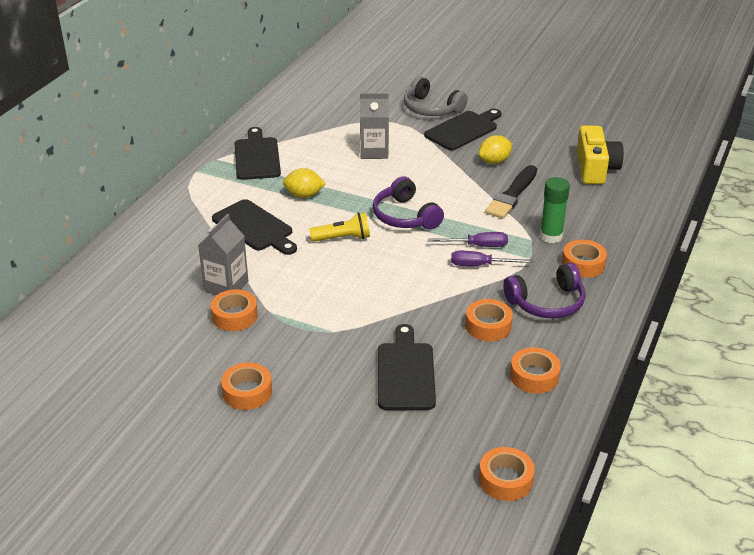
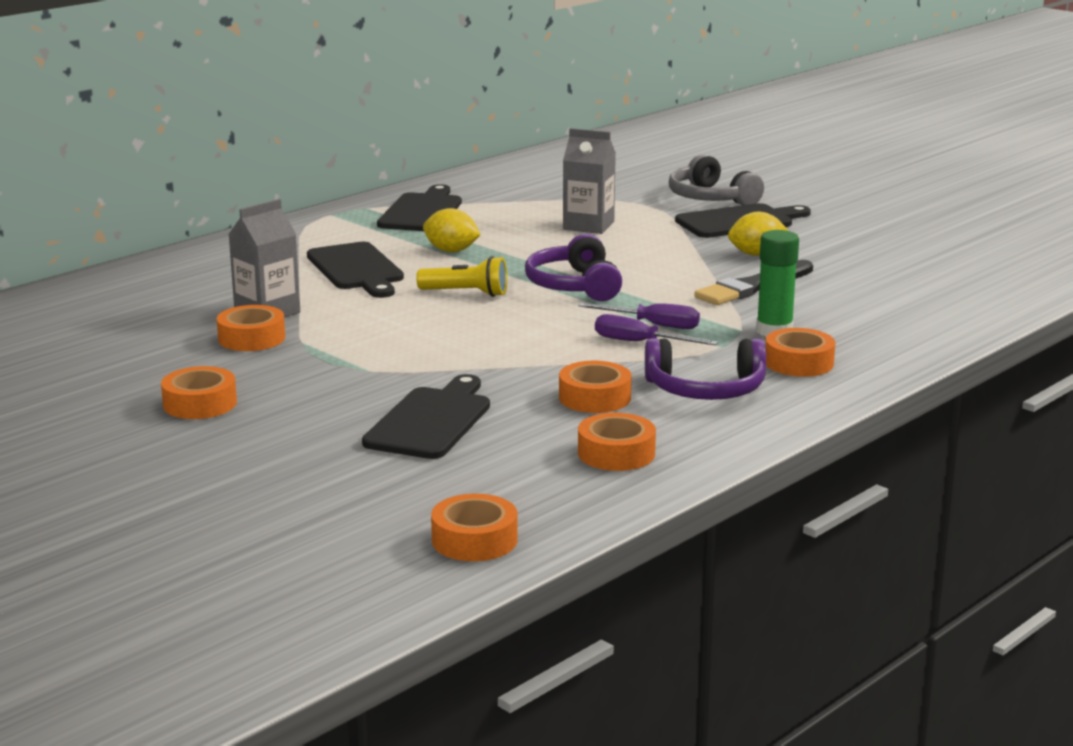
camera: 20 degrees right, 15 degrees down
yellow camera [577,125,624,184] -> none

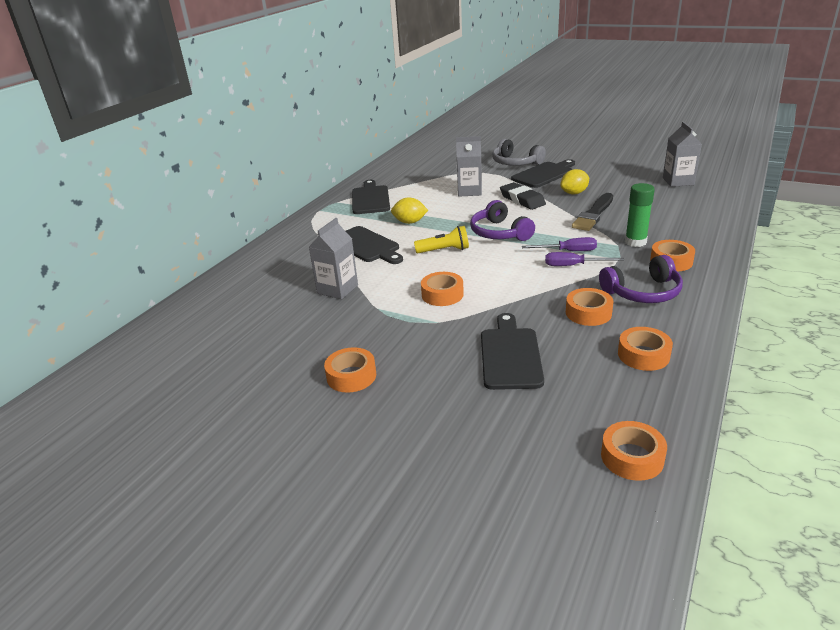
camera: 15 degrees left, 10 degrees up
orange tape [217,305,285,351] -> orange tape moved to [421,272,464,306]
none -> black eraser [500,182,546,210]
none -> grey carton [663,122,702,187]

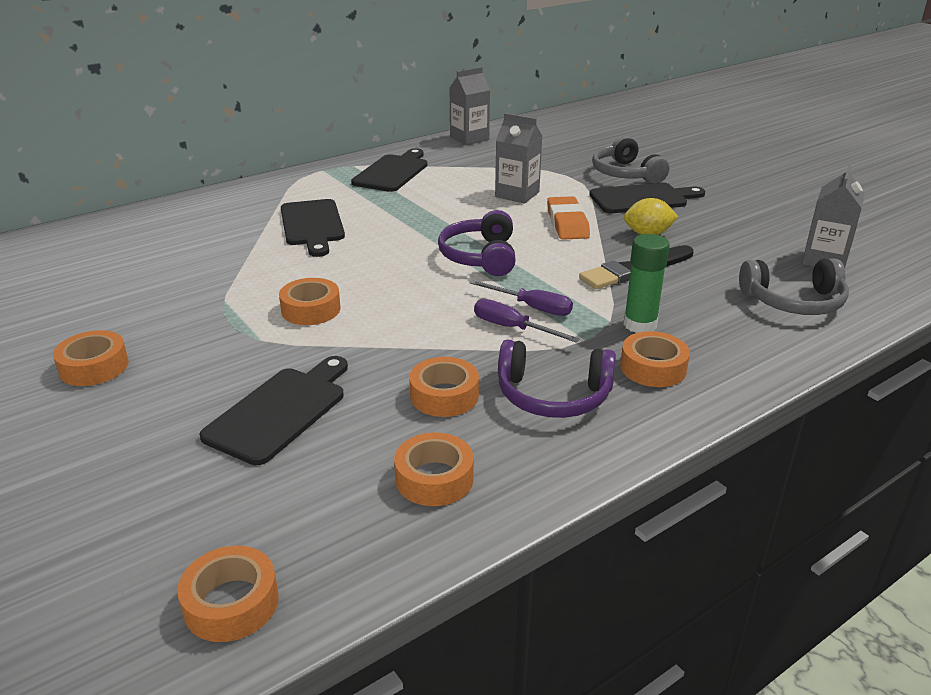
camera: 25 degrees right, 0 degrees up
grey carton [309,218,358,299] -> grey carton moved to [449,67,490,145]
yellow lemon [391,197,428,224] -> none
yellow flashlight [414,226,469,253] -> none
black eraser [500,182,546,210] -> orange eraser [547,196,590,240]
none -> grey headphones [739,258,849,315]

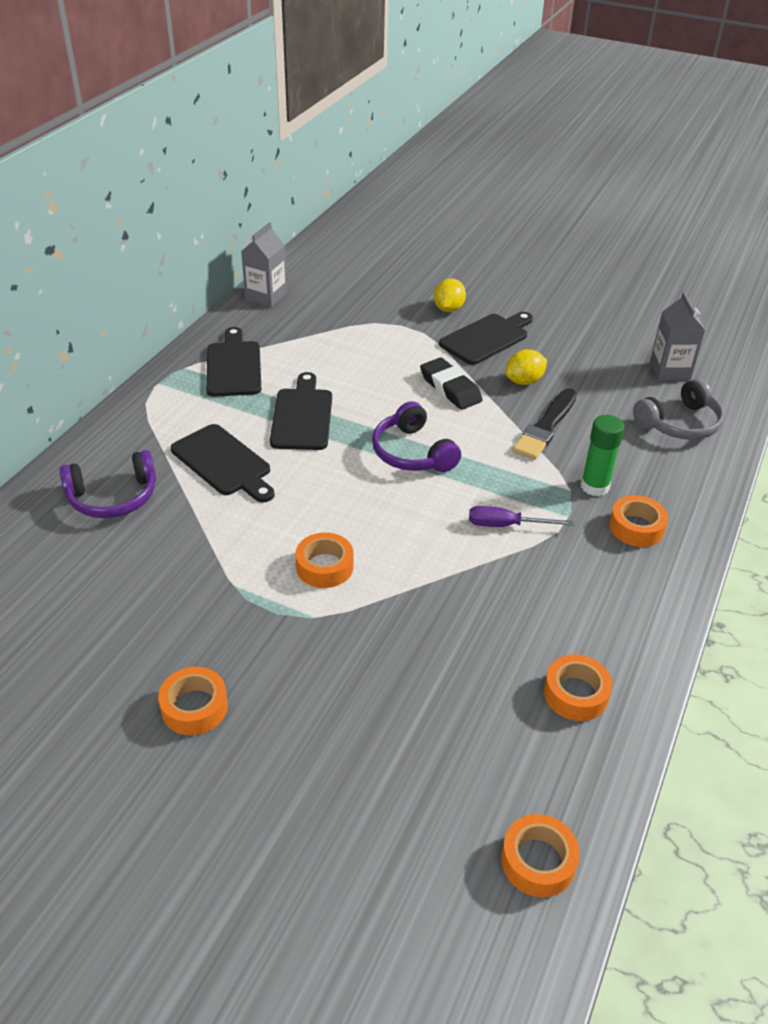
camera: 30 degrees left, 10 degrees up
black cutting board [199,356,348,465] -> black cutting board moved to [270,372,332,450]
orange tape [409,357,479,417] -> none
purple screwdriver [470,280,573,316] -> none
grey carton [495,113,542,203] -> none
purple headphones [498,340,616,418] -> purple headphones moved to [60,450,156,518]
orange eraser [547,196,590,240] -> black eraser [420,357,483,410]
grey headphones [592,136,669,183] -> yellow lemon [434,278,466,312]

